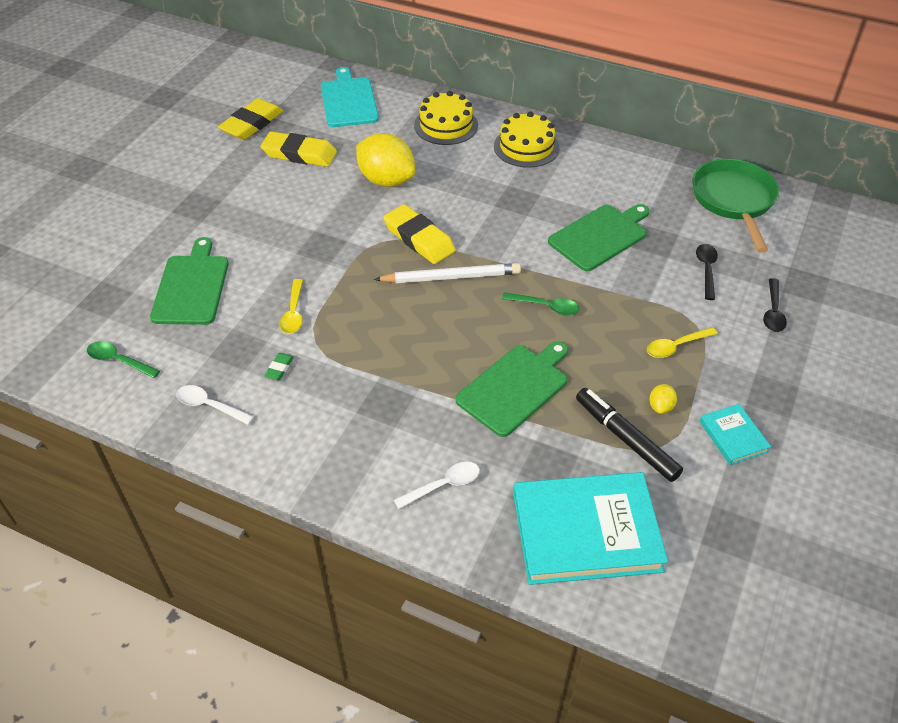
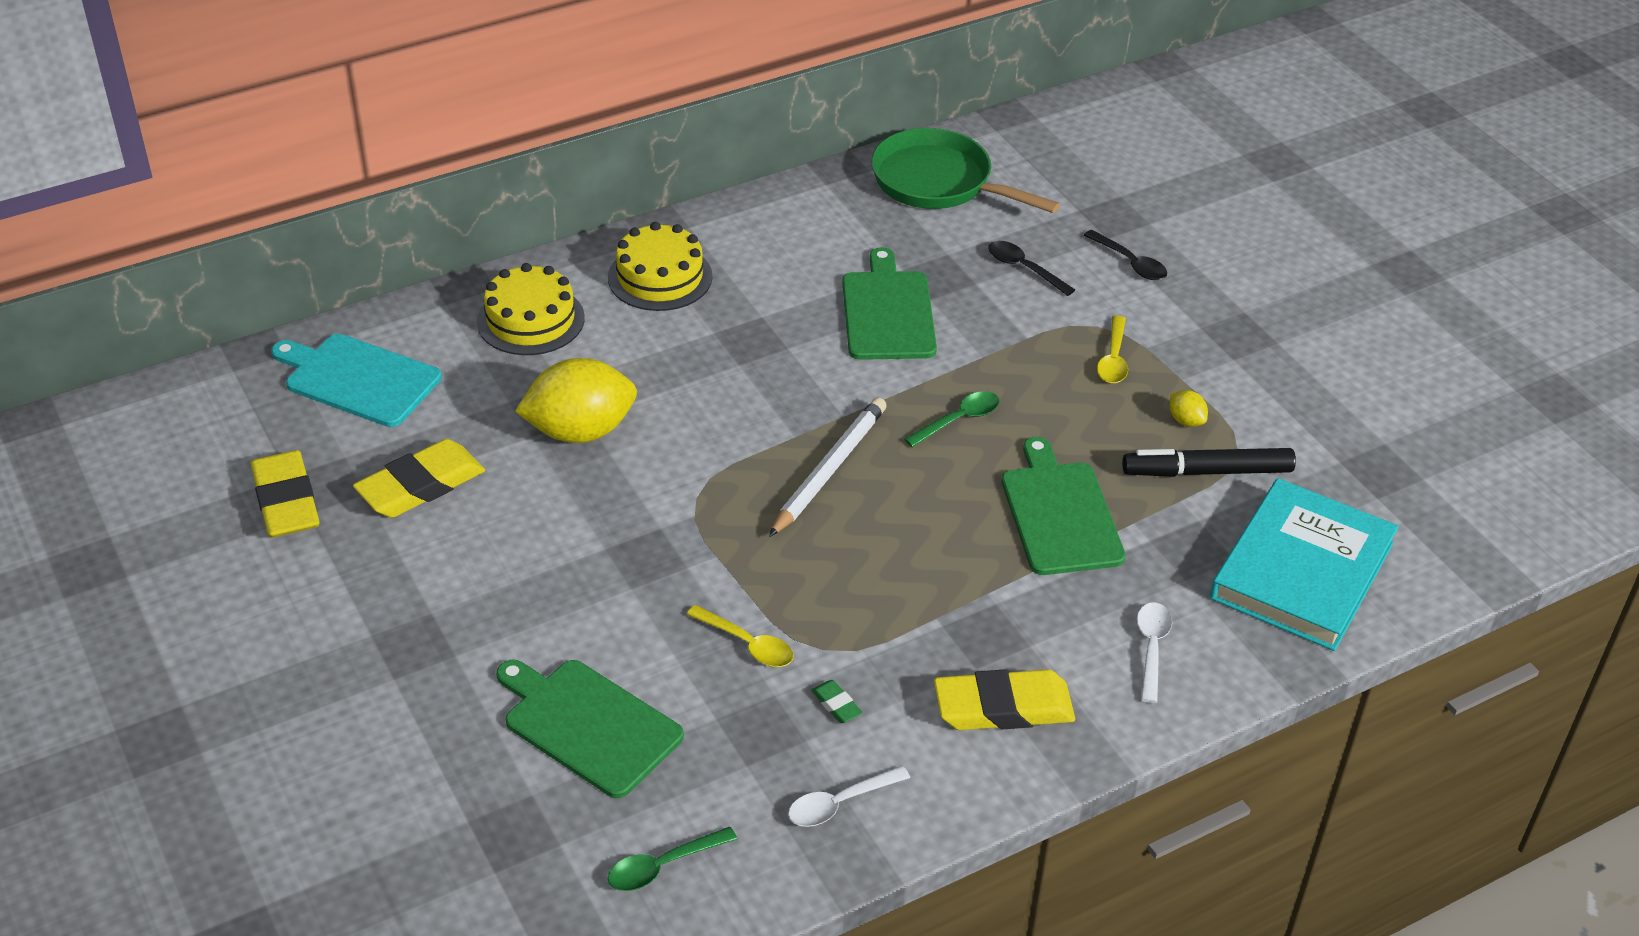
camera: 55 degrees left, 5 degrees down
yellow eraser [383,204,455,264] -> yellow eraser moved to [934,669,1075,730]
turquoise book [699,404,771,465] -> none

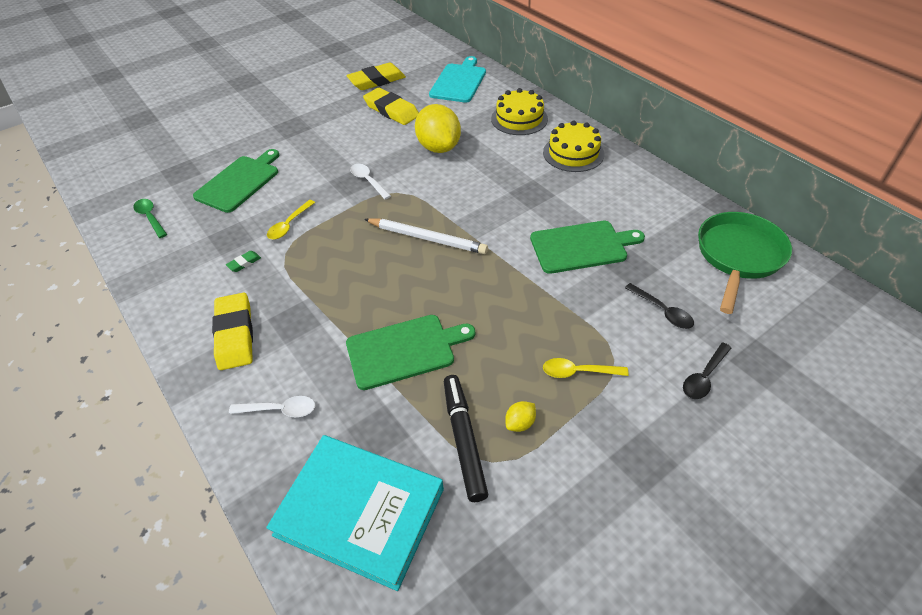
camera: 85 degrees right, 5 degrees up
white spoon [788,766,910,827] -> white spoon moved to [350,164,391,199]
green spoon [904,391,1000,447] -> none
black spoon [988,241,1075,296] -> black spoon turned 105 degrees clockwise [625,283,694,329]

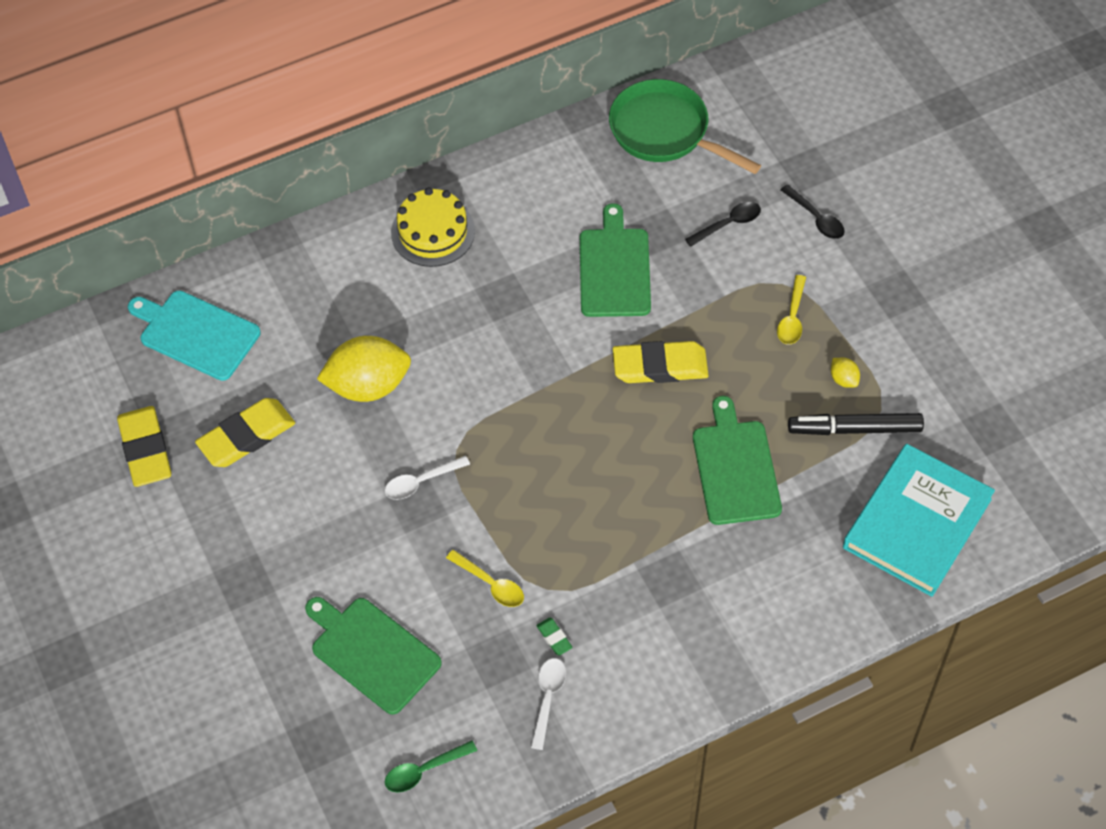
camera: 80 degrees left, 10 degrees up
yellow eraser [212,292,253,370] -> yellow eraser moved to [613,341,709,383]
white spoon [229,396,315,417] -> white spoon moved to [531,658,566,750]
white pencil [364,218,488,254] -> none
yellow cake [491,88,548,135] -> none

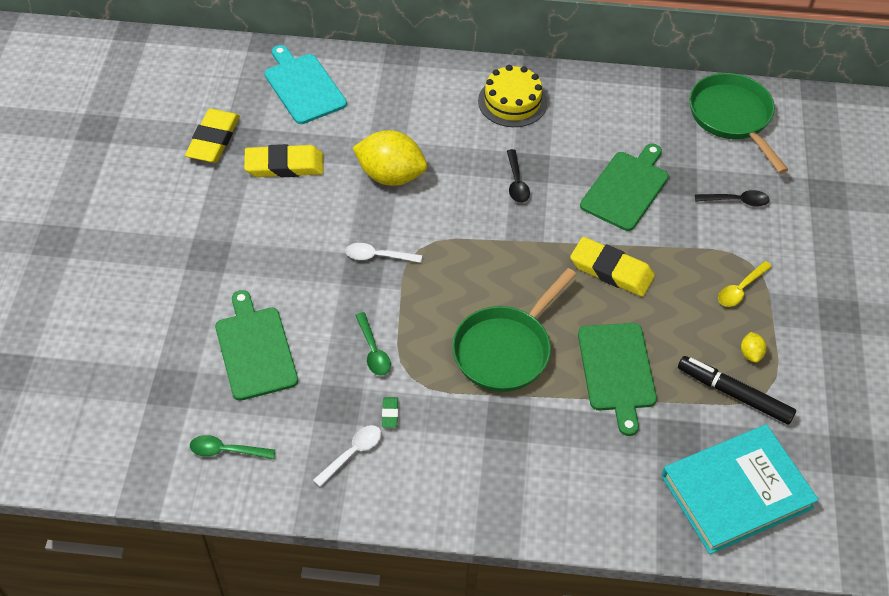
camera: 30 degrees right, 5 degrees down
yellow spoon [446,550,524,607] -> green spoon [355,312,391,376]
green cutting board [693,396,782,525] -> green cutting board turned 150 degrees clockwise [578,323,657,436]
black spoon [780,184,845,239] -> black spoon moved to [507,149,530,203]
none -> green pan [452,268,576,392]

